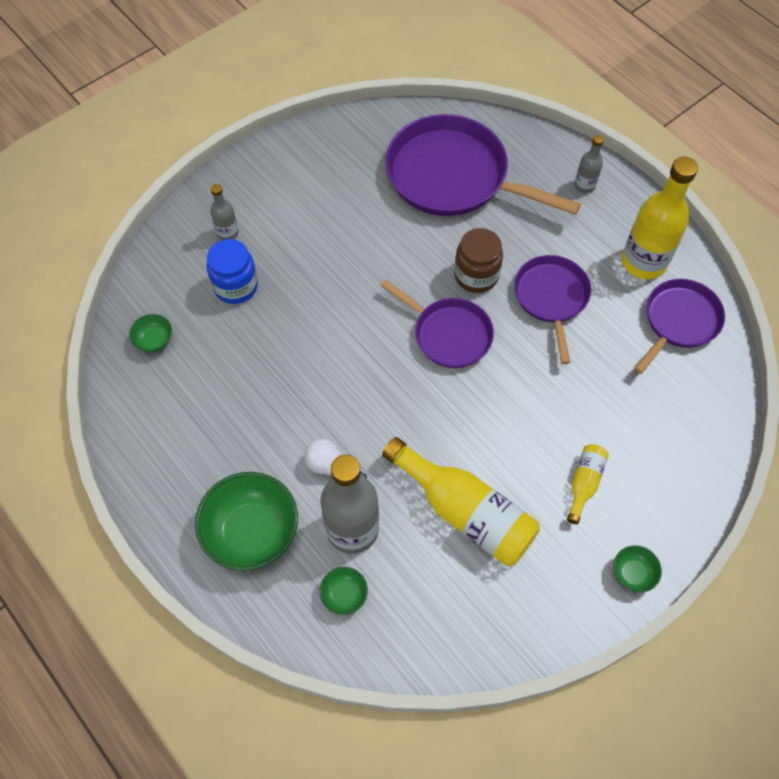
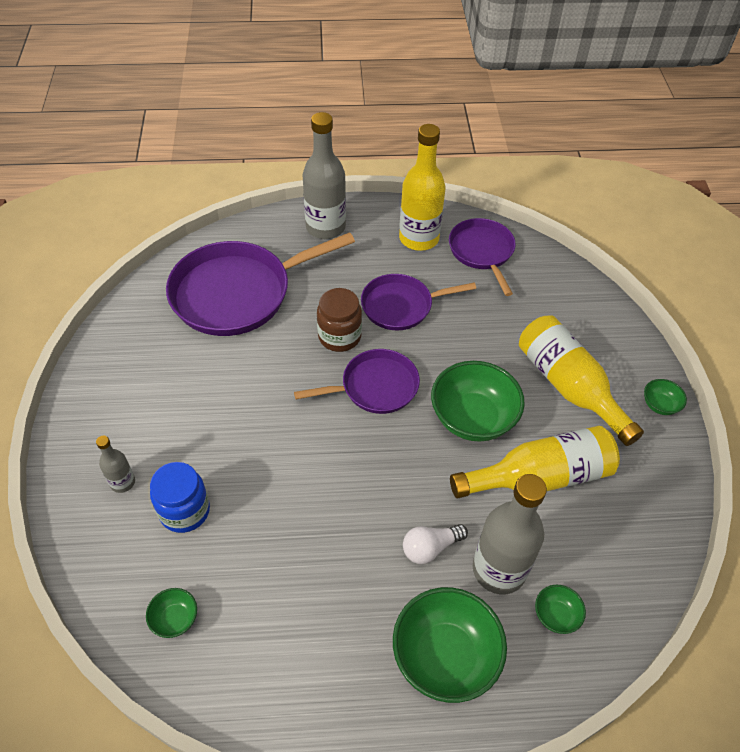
camera: 55 degrees left, 10 degrees down
purple pan [514,255,591,364] -> purple pan turned 45 degrees counterclockwise [361,274,476,330]
yellow bottle [567,444,609,524] -> yellow bottle [519,315,644,446], size x2.04
grey bottle [574,135,604,193] -> grey bottle [303,112,346,239], size x2.04
none -> green bowl [431,361,525,441]

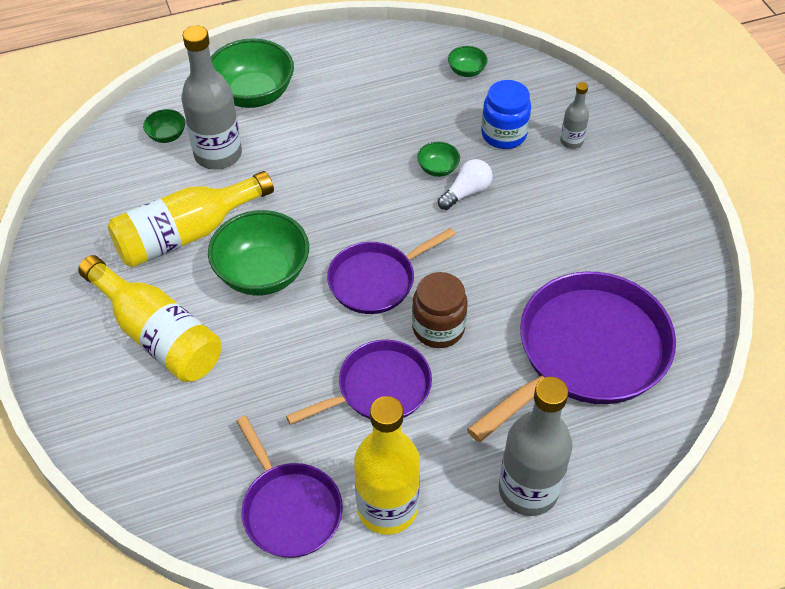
camera: 165 degrees right, 0 degrees up
white light bulb [403,524,468,564] -> white light bulb moved to [438,159,493,210]
green bowl [644,379,687,415] -> green bowl moved to [417,142,460,177]

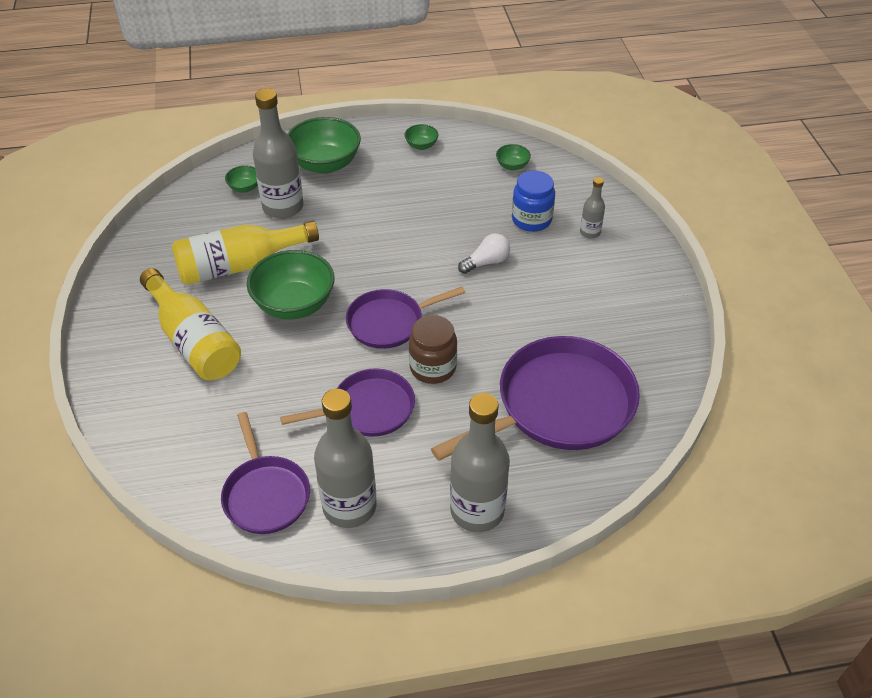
camera: 10 degrees right, 5 degrees down
yellow bottle [354,396,420,535] -> grey bottle [314,389,377,528]
green bowl [417,142,460,177] -> green bowl moved to [405,124,438,150]

